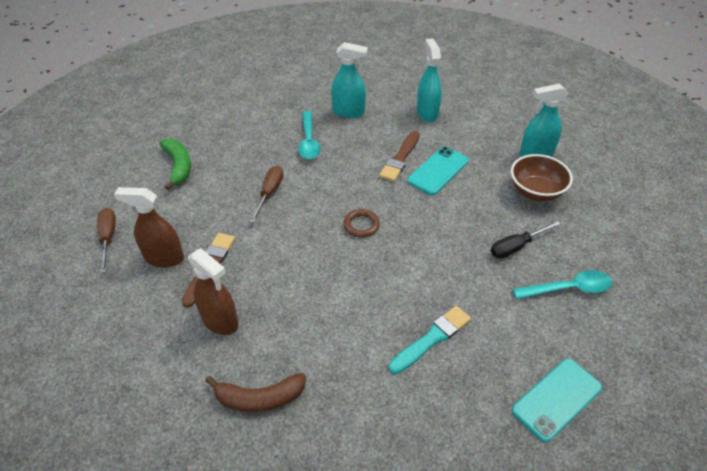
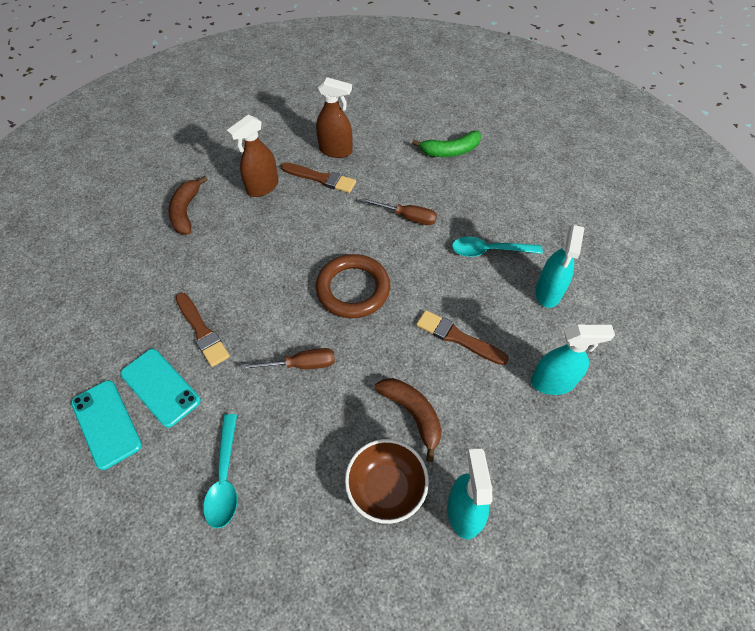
camera: 95 degrees right, 10 degrees up
brown screwdriver [97,208,116,273] -> brown screwdriver moved to [241,348,335,370]
brown spray bottle [114,187,184,268] -> brown spray bottle turned 90 degrees clockwise [316,77,352,158]
brown ring [343,209,380,238] -> brown ring [315,254,390,318], size x1.96
turquoise brush [389,306,471,374] -> brown brush [176,293,230,367]
turquoise phone [407,146,469,195] -> turquoise phone moved to [120,349,201,428]
black screwdriver [491,221,561,258] -> none
none -> brown banana [375,378,442,462]

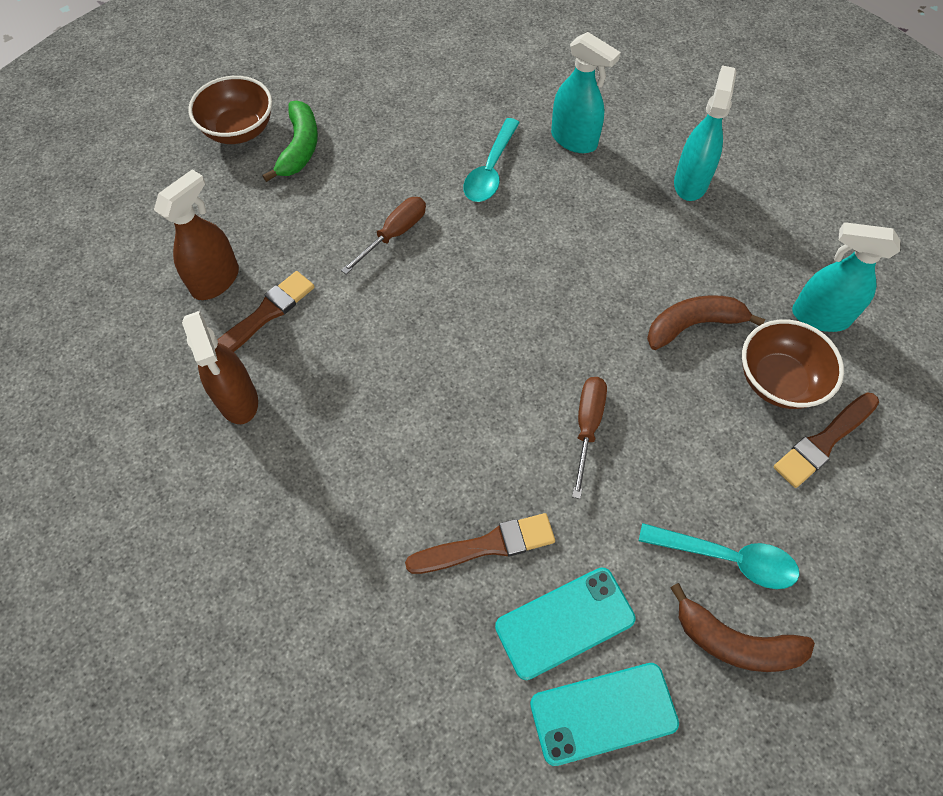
camera: 70 degrees left, 5 degrees up
brown banana [168,176,208,235] -> brown banana moved to [670,583,815,672]
brown ring [315,254,390,318] -> none
brown brush [416,310,509,365] -> brown brush moved to [773,392,879,488]
none -> brown bowl [188,76,272,144]

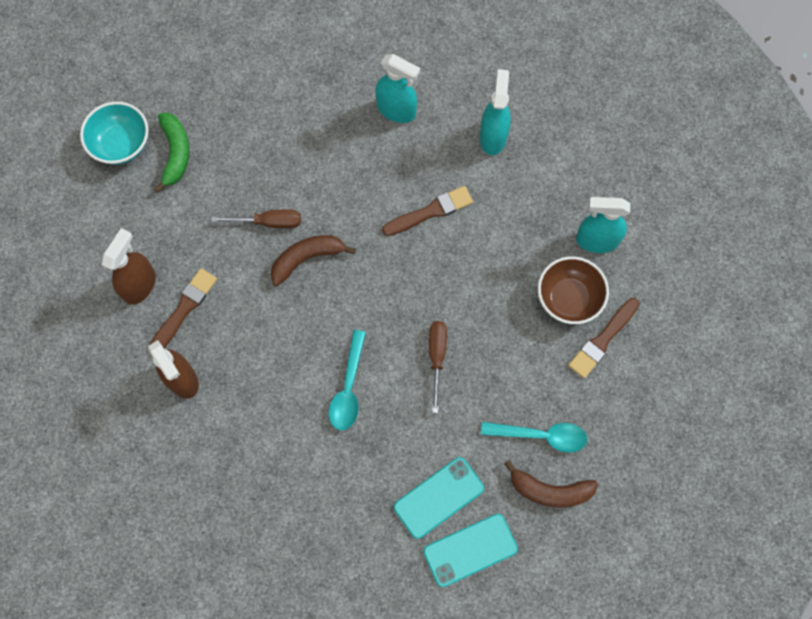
camera: 10 degrees left, 10 degrees up
brown bowl [188,76,272,144] -> turquoise bowl [80,102,149,165]
brown screwdriver [341,197,426,274] -> brown screwdriver turned 60 degrees clockwise [211,210,301,228]
brown brush [405,513,555,574] -> brown brush moved to [382,186,473,236]
turquoise spoon [463,118,520,202] -> turquoise spoon moved to [329,330,366,430]
brown banana [647,295,765,350] -> brown banana moved to [271,235,356,286]

